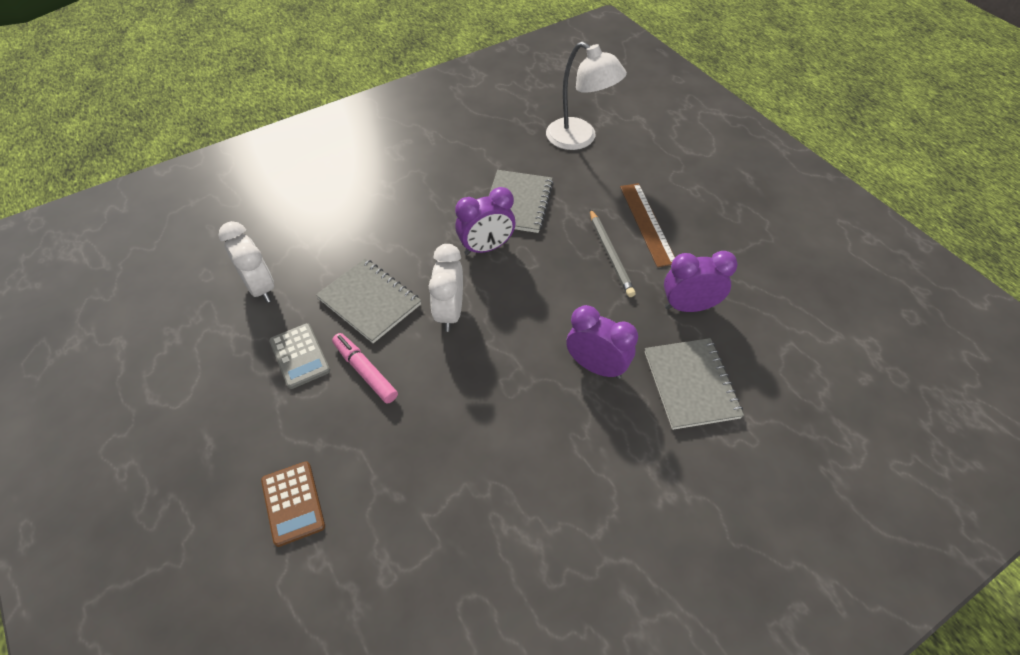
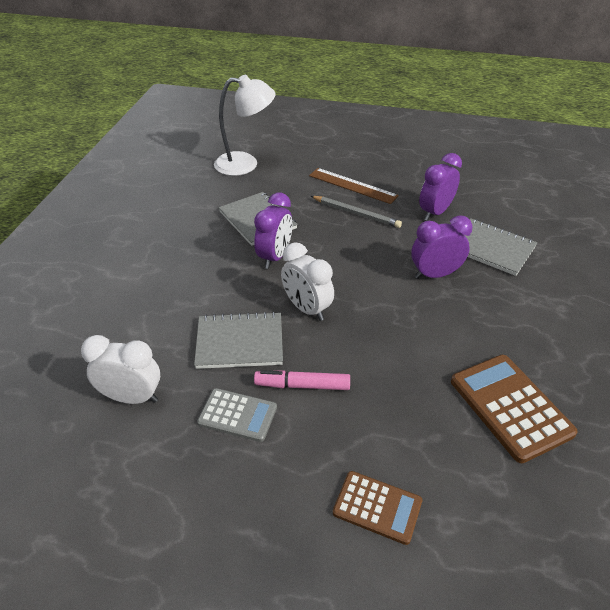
camera: 45 degrees left, 10 degrees down
none -> brown calculator [451,355,578,463]

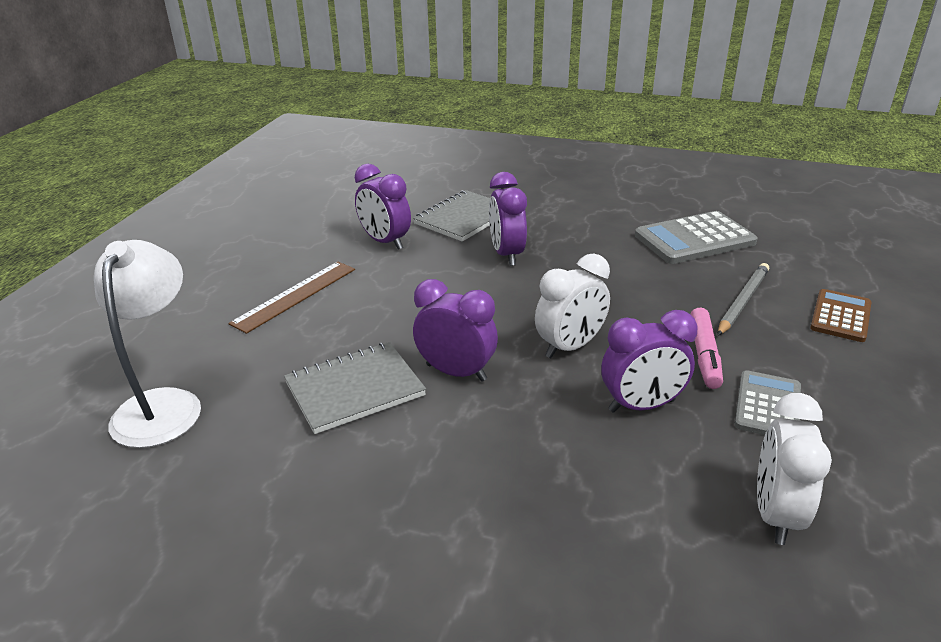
camera: 85 degrees left, 10 degrees down
grey notebook [194,311,283,369] -> purple clock [601,310,697,413]
grey pencil [311,196,402,228] -> grey pencil moved to [718,263,769,336]
brown calculator [451,355,578,463] -> grey calculator [635,211,758,264]

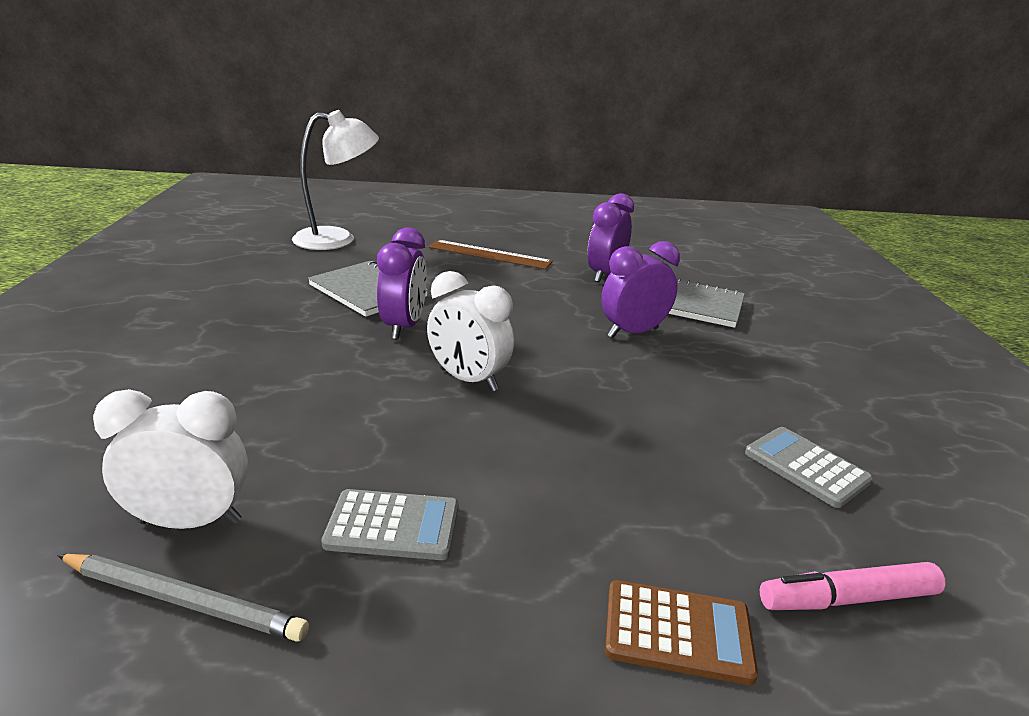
camera: 70 degrees right, 5 degrees down
purple clock [601,310,697,413] -> none
grey calculator [635,211,758,264] -> grey calculator [745,427,873,508], size x0.62
pink marker [690,307,723,389] -> pink marker moved to [760,562,946,610]
grey pencil [718,263,769,336] -> grey pencil moved to [57,554,309,642]

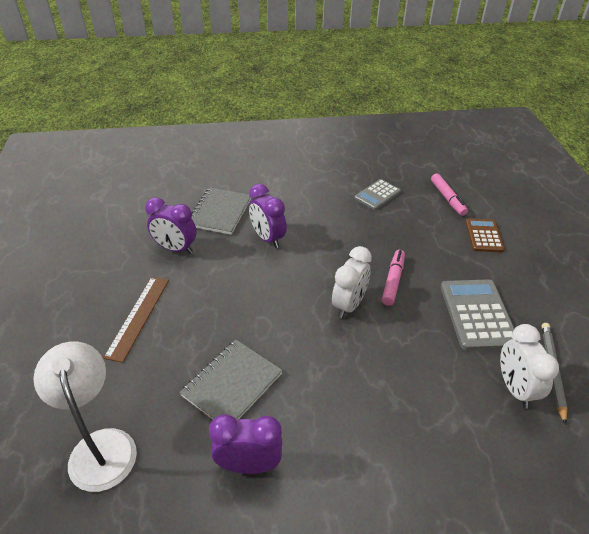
camera: 95 degrees left, 15 degrees up
grey calculator [321,489,458,560] -> grey calculator [441,280,515,350], size x1.60
purple clock [377,227,427,339] -> purple clock moved to [209,414,282,474]
none -> pink marker [382,250,405,306]

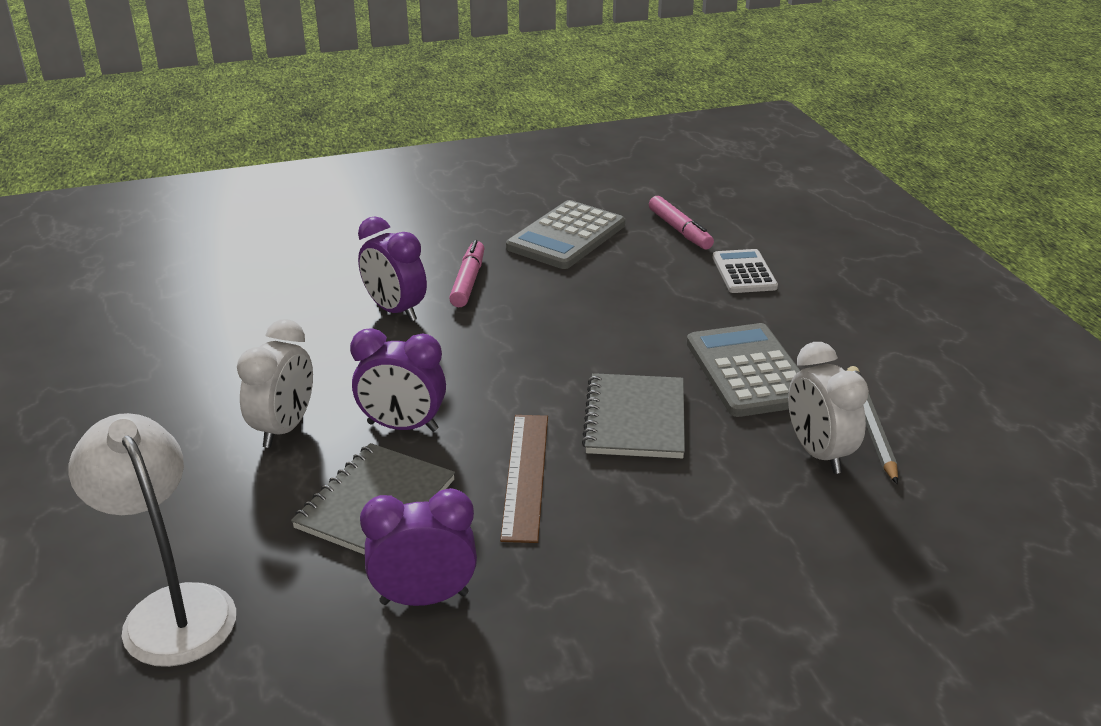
camera: 10 degrees left, 10 degrees down
brown ruler [103,277,169,363] -> brown ruler moved to [500,415,548,543]
purple clock [145,197,197,254] -> purple clock moved to [350,328,446,432]
grey notebook [191,187,251,235] -> grey notebook moved to [582,373,685,458]
white clock [332,246,372,319] -> white clock moved to [237,319,313,448]
grey calculator [354,179,401,210] -> grey calculator [506,200,625,269], size x1.60
pink marker [382,250,405,306] -> pink marker moved to [449,240,485,307]
brown calculator [465,219,505,252] -> white calculator [713,249,778,293]

